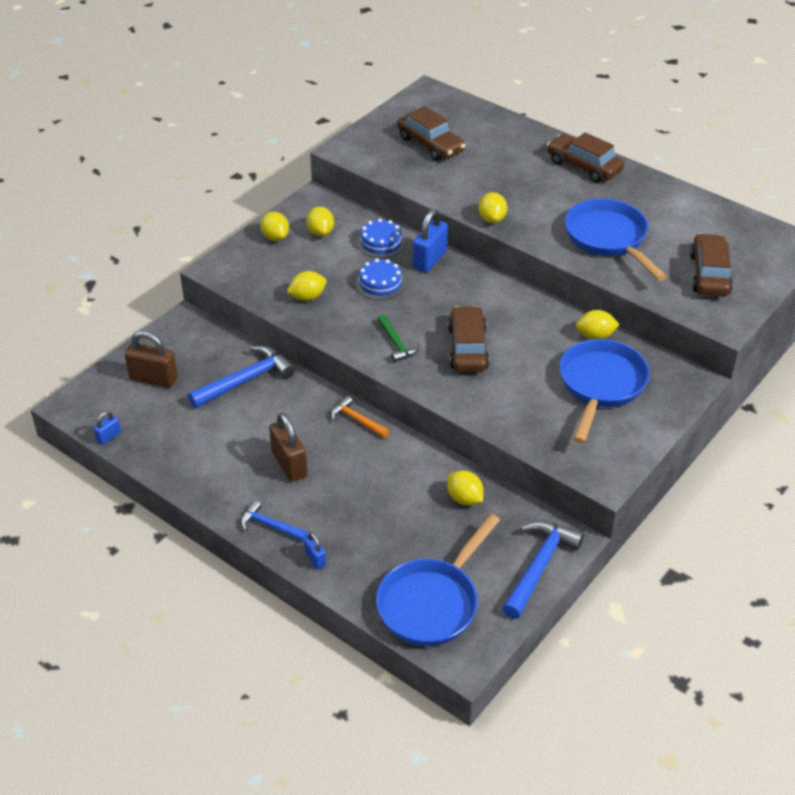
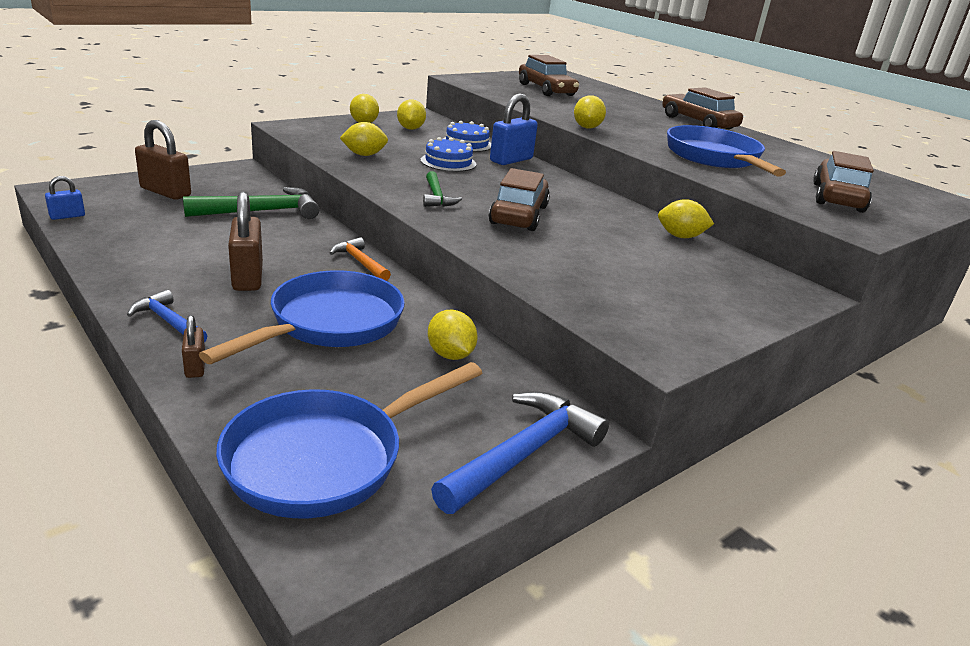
camera: 10 degrees right, 15 degrees down
blue hammer [188,346,295,408] -> green hammer [183,187,319,219]
blue padlock [304,532,326,569] -> brown padlock [182,315,205,378]
blue pan [559,339,650,444] -> blue pan moved to [199,270,405,364]

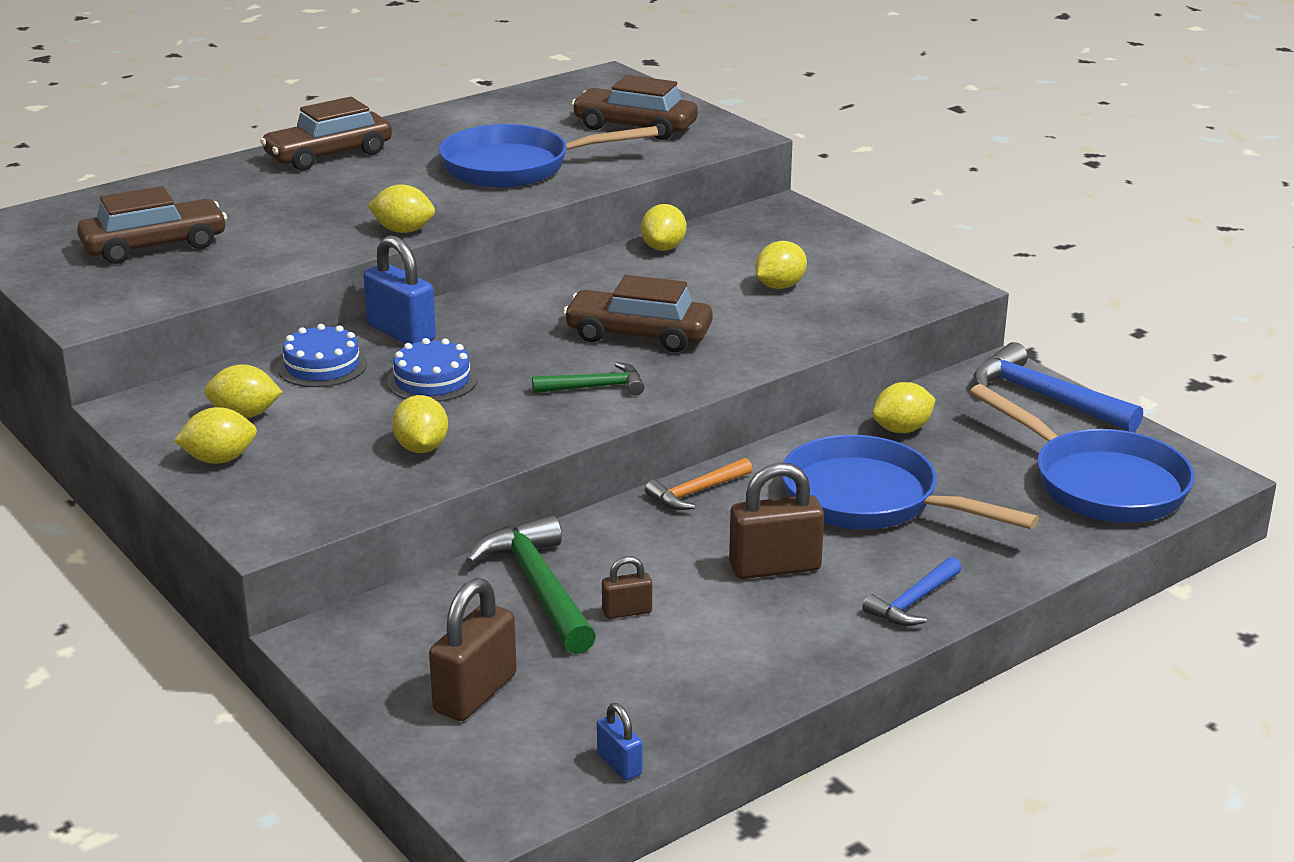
camera: 85 degrees left, 0 degrees up
brown padlock [182,315,205,378] -> brown padlock moved to [602,556,652,619]
none -> yellow lemon [755,241,807,289]

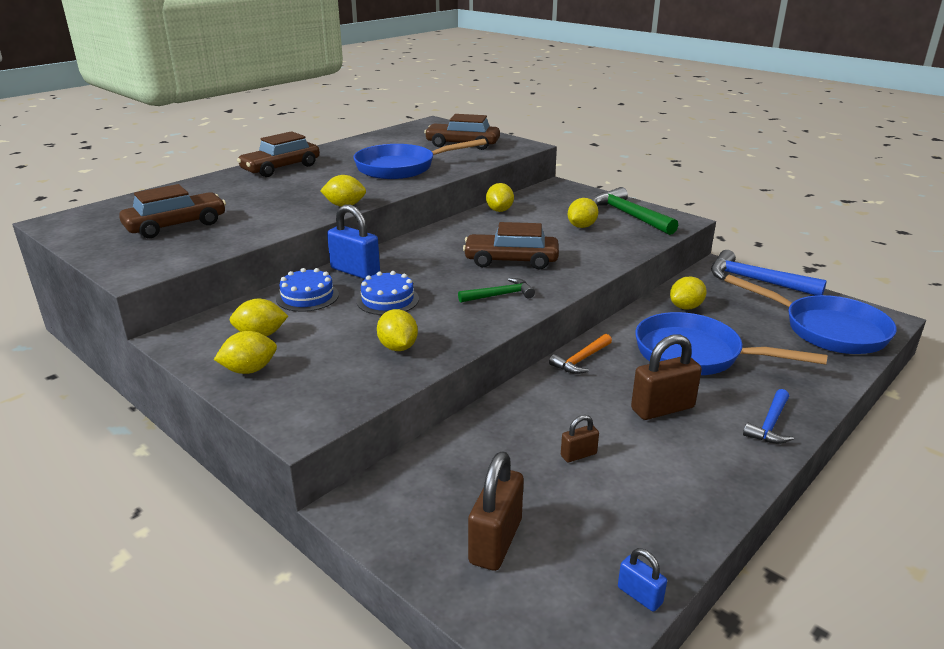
camera: 10 degrees left, 0 degrees up
green hammer [465,515,596,654] -> green hammer moved to [592,187,678,235]

